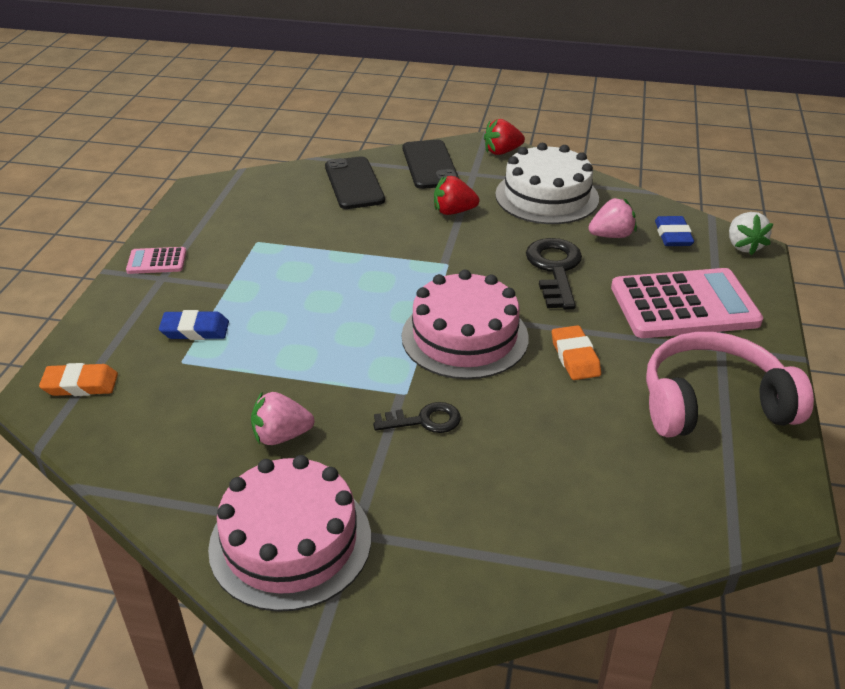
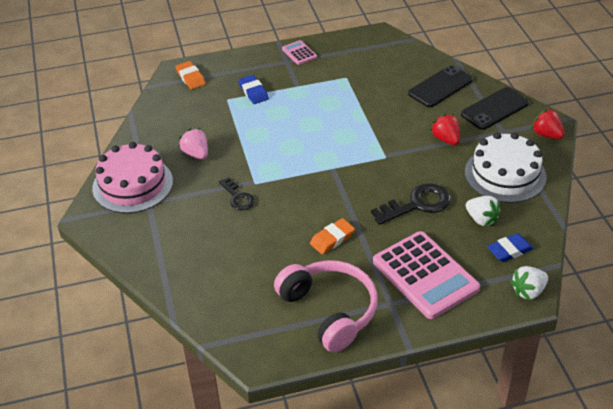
camera: 65 degrees right, 5 degrees up
pink cake [402,270,529,379] -> none
pink strawberry [588,198,637,238] -> white strawberry [466,196,501,227]

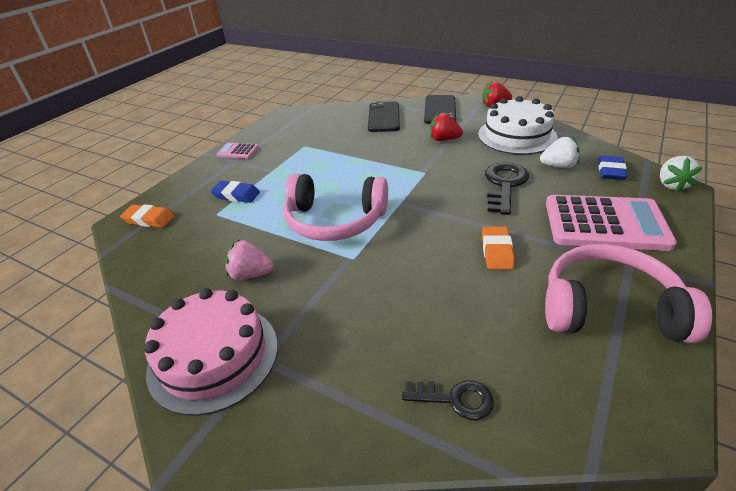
camera: 45 degrees left, 5 degrees down
black key [219,177,255,211] -> black key moved to [402,380,494,420]
none -> pink headphones [283,173,388,241]

